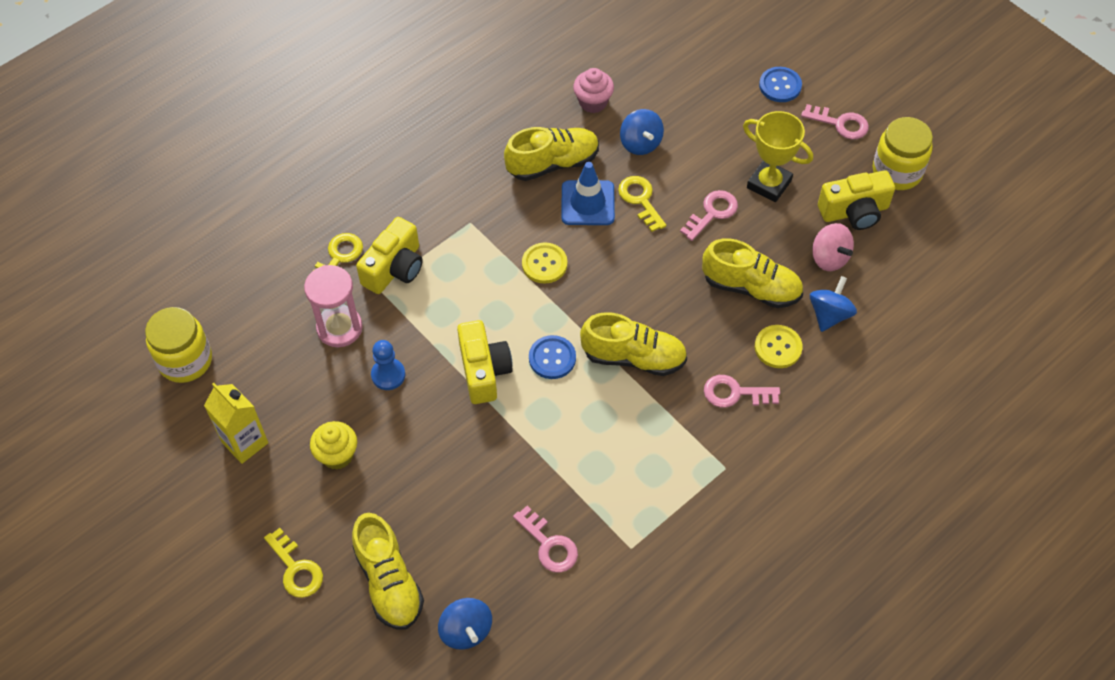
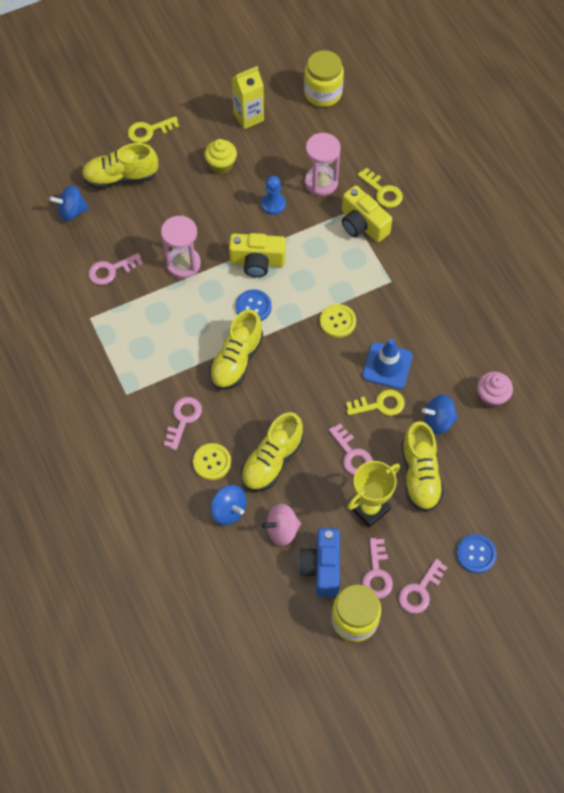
camera: 105 degrees right, 5 degrees up
yellow shoe [504,127,599,181] -> yellow shoe moved to [401,421,444,512]
yellow camera [818,170,895,230] -> blue camera [299,528,340,597]
none -> pink hourglass [161,215,201,278]
none -> pink key [362,538,393,599]

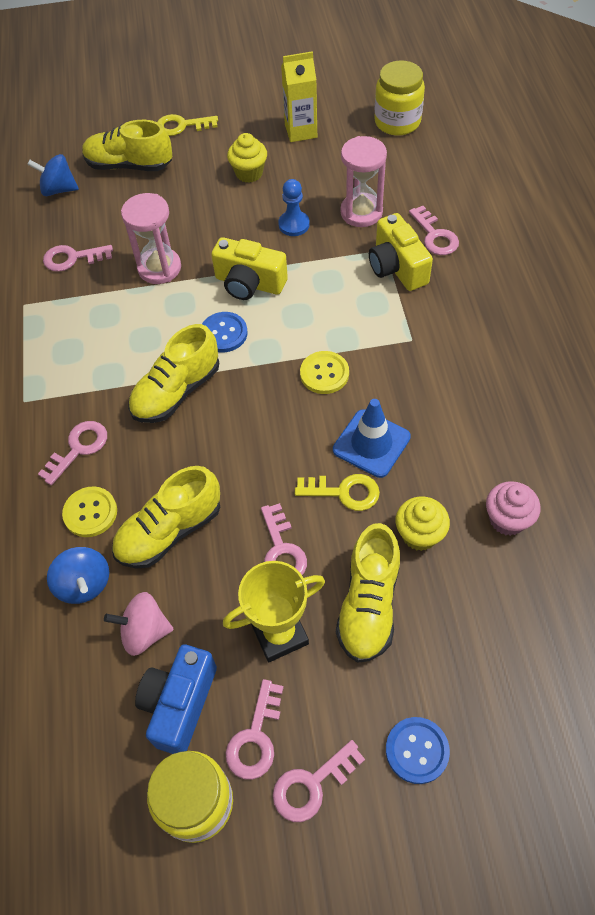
camera: 20 degrees right, 5 degrees down
yellow key [357,168,403,208] -> pink key [409,206,459,255]
blue spinning top [422,395,458,434] -> yellow cupcake [396,496,450,551]

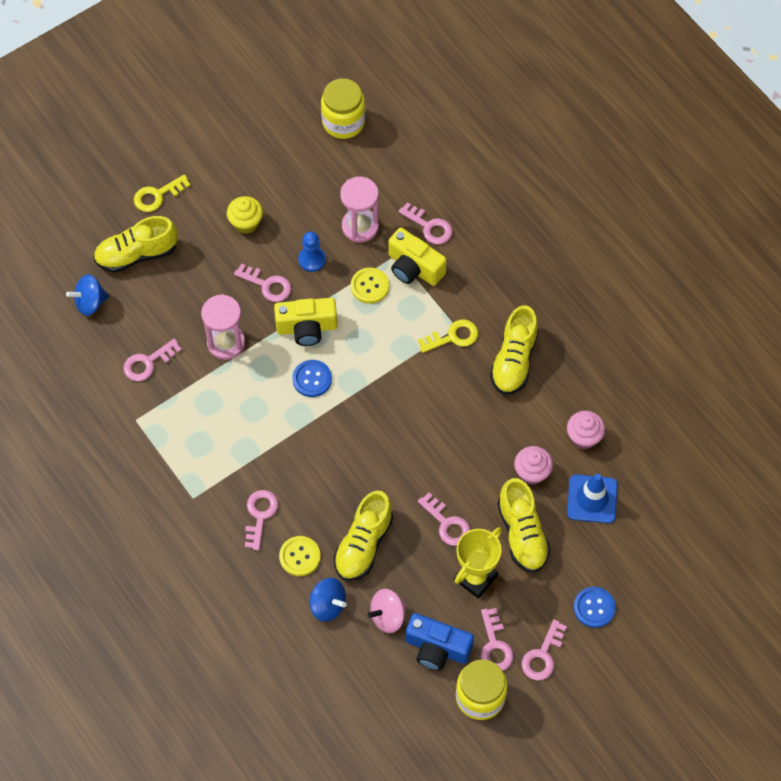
camera: 30 degrees left, 5 degrees up
yellow shoe [128,324,219,423] -> yellow shoe moved to [490,305,538,395]
blue camera [135,644,217,754] -> blue camera turned 60 degrees counterclockwise [406,613,474,671]
yellow carton [281,51,317,142] -> none
yellow key [295,474,380,511] -> yellow key moved to [418,319,478,353]
yellow button [300,351,349,394] -> yellow button moved to [351,268,389,304]
blue traffic cone [333,399,411,478] -> blue traffic cone moved to [567,474,618,523]
yellow cupcake [396,496,450,551] -> pink cupcake [514,446,553,485]
none -> pink key [234,263,291,302]

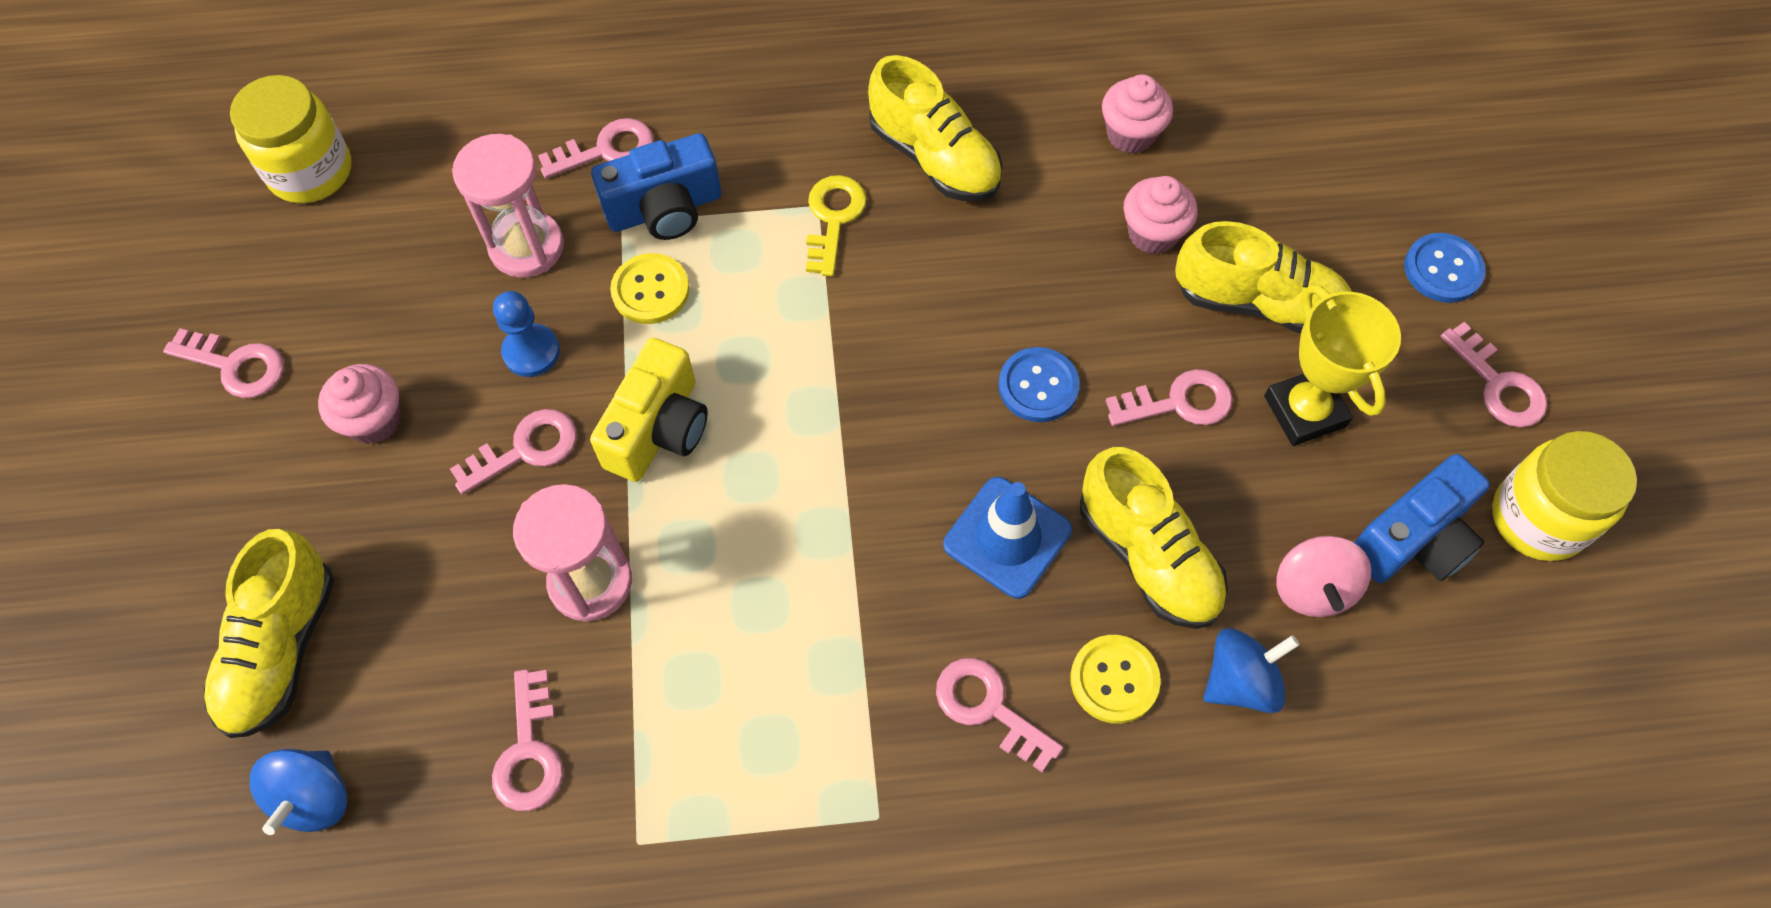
camera: 60 degrees left, 0 degrees up
yellow key [134,174,191,212] -> none
yellow cupcake [227,196,263,234] -> pink cupcake [318,364,401,444]
blue button [292,360,332,397] -> blue button moved to [999,347,1080,422]
yellow camera [388,228,447,286] -> blue camera [591,133,721,240]
pink key [481,608,514,671] -> pink key moved to [163,328,284,398]
blue traffic cone [567,474,618,523] -> blue traffic cone moved to [943,477,1072,599]

